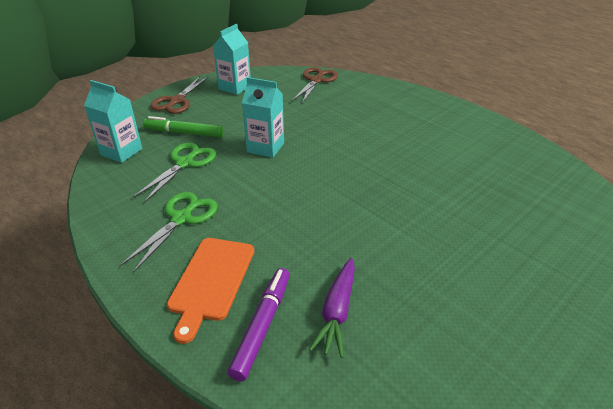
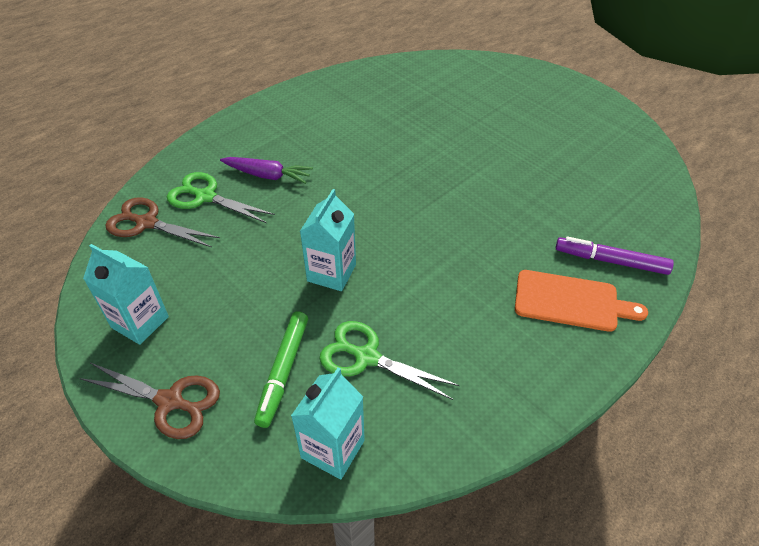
camera: 90 degrees left, 10 degrees up
green scissors [120,192,218,273] -> green scissors moved to [167,172,275,223]
purple carrot [309,258,355,358] -> purple carrot moved to [220,157,313,184]

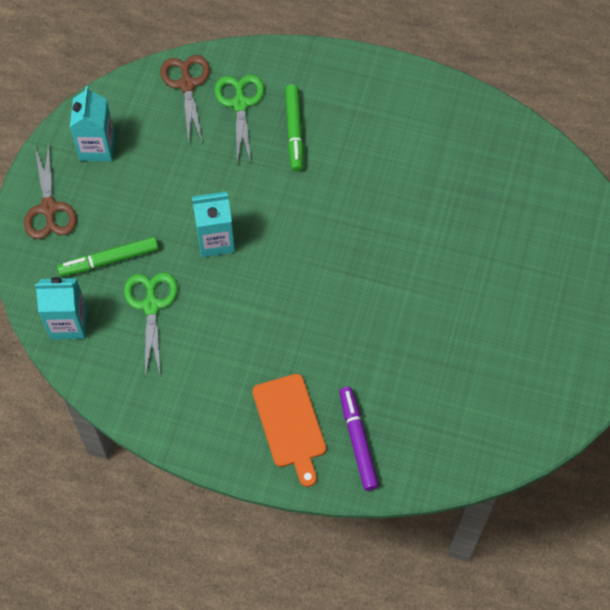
camera: 60 degrees right, 15 degrees up
purple carrot [220,157,313,184] -> green marker [285,84,304,172]

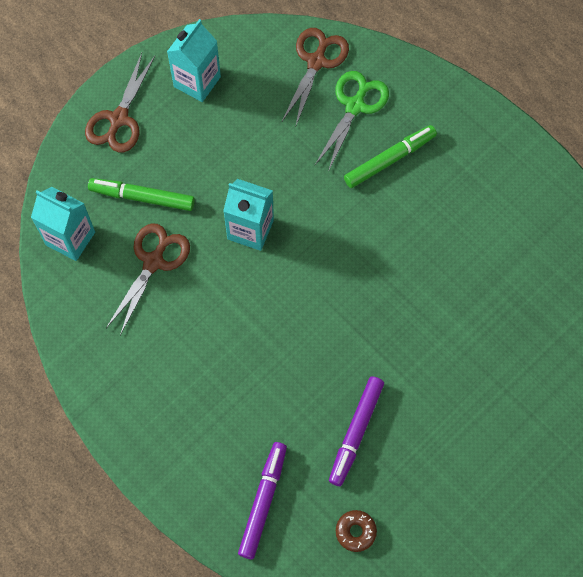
camera: 30 degrees right, 5 degrees up
green scissors [124,272,178,377] -> brown scissors [106,223,190,335]
orange cutting board [252,374,326,487] -> none
green marker [285,84,304,172] -> green marker turned 150 degrees counterclockwise [344,125,437,188]
none -> purple marker [329,376,384,486]
none -> brown donut [336,510,377,552]

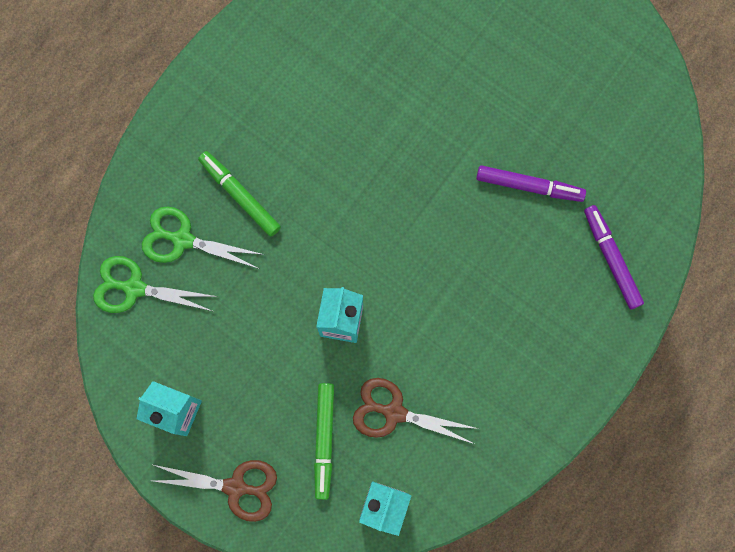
camera: 100 degrees left, 10 degrees up
purple marker [238,442,287,559] -> purple marker turned 60 degrees clockwise [584,205,644,310]
brown scissors [282,28,349,128] -> green scissors [93,256,218,313]
brown donut [336,510,377,552] -> none

